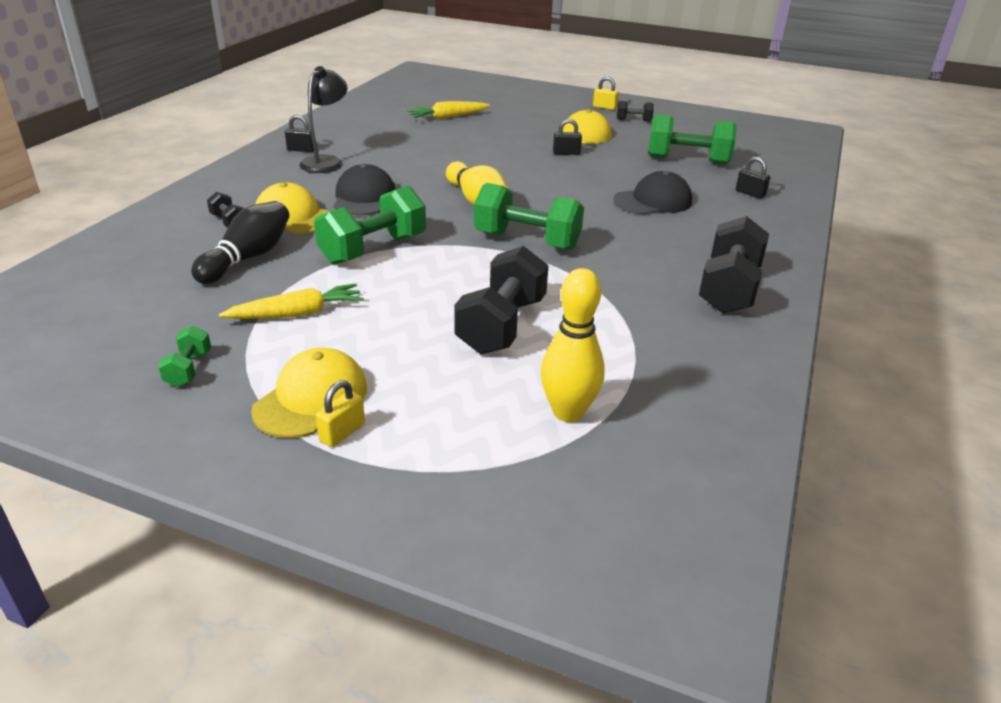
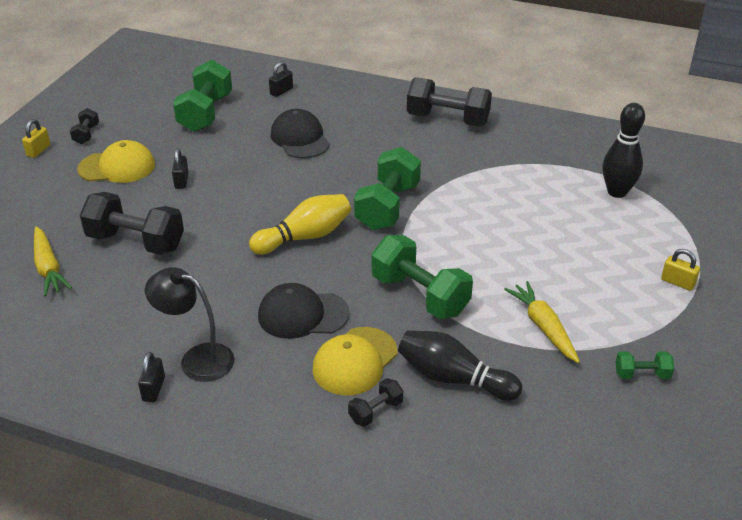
camera: 90 degrees left, 5 degrees up
yellow cap [251,348,367,438] -> none
black dumbbell [455,246,549,354] -> black dumbbell moved to [80,192,184,255]
yellow bowling pin [541,268,605,422] -> black bowling pin [602,103,645,198]

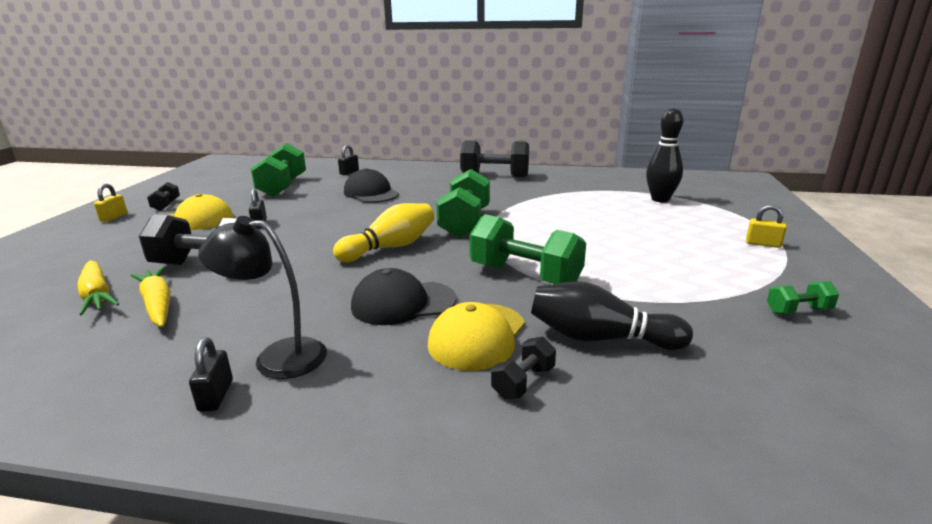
camera: 10 degrees left, 15 degrees down
yellow carrot [504,281,580,363] -> yellow carrot moved to [130,267,171,327]

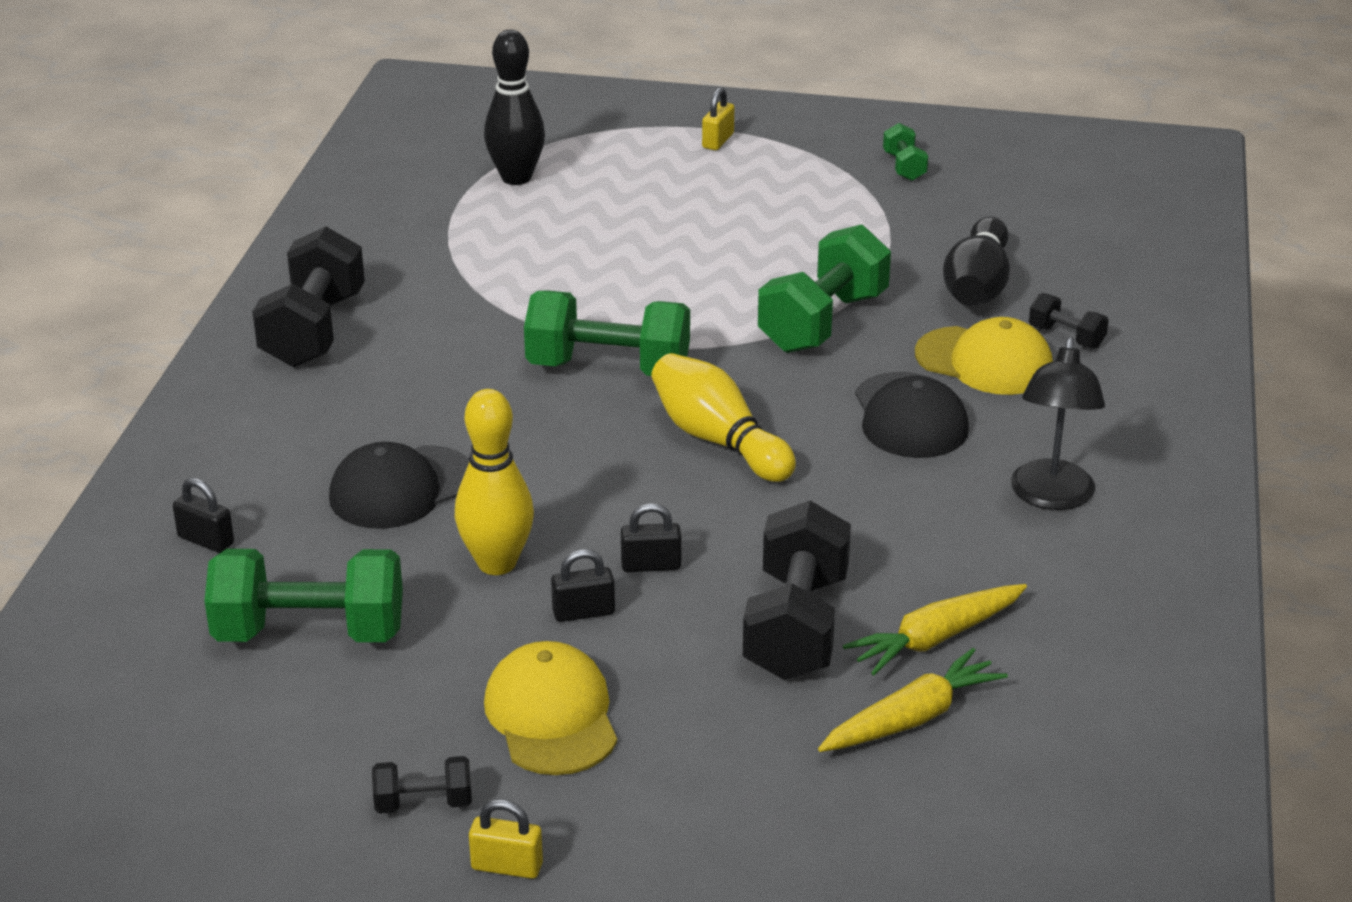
camera: 90 degrees left, 10 degrees up
black padlock [189,337,233,412] -> black padlock moved to [621,503,681,572]
none -> yellow bowling pin [455,389,534,575]

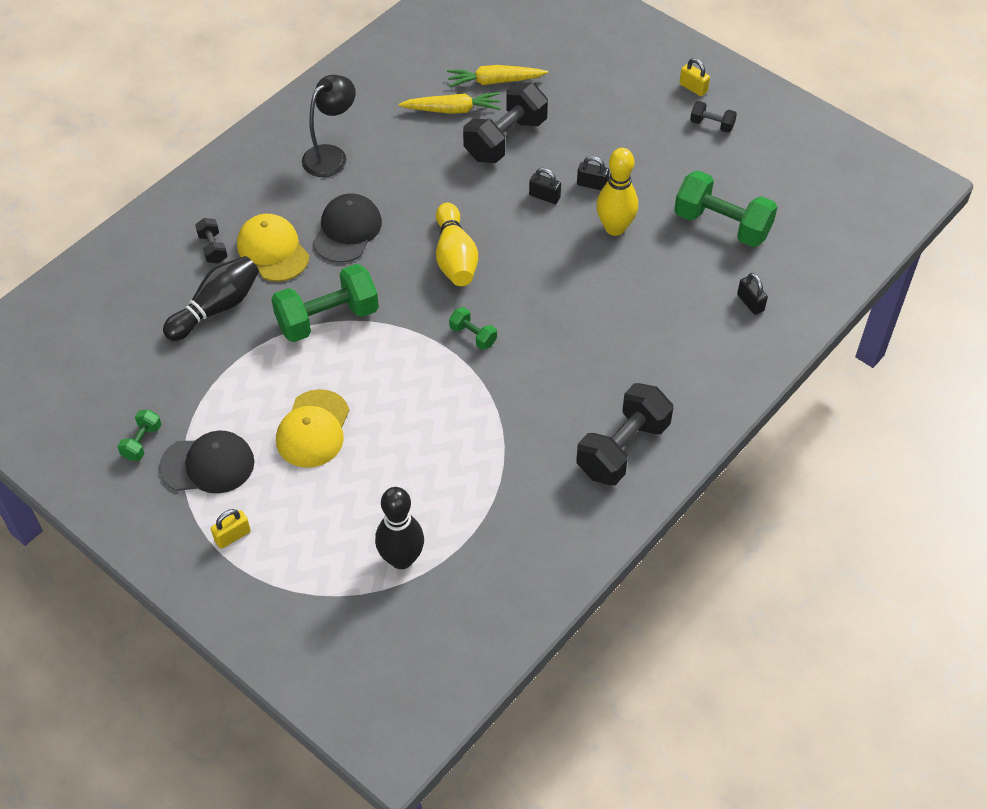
camera: 150 degrees left, 20 degrees up
black cap [329,442,469,529] -> black cap moved to [159,430,254,493]
yellow cap [484,641,617,775] -> yellow cap moved to [276,389,350,468]
green dumbbell [524,290,690,376] -> green dumbbell [449,307,497,350], size x0.48

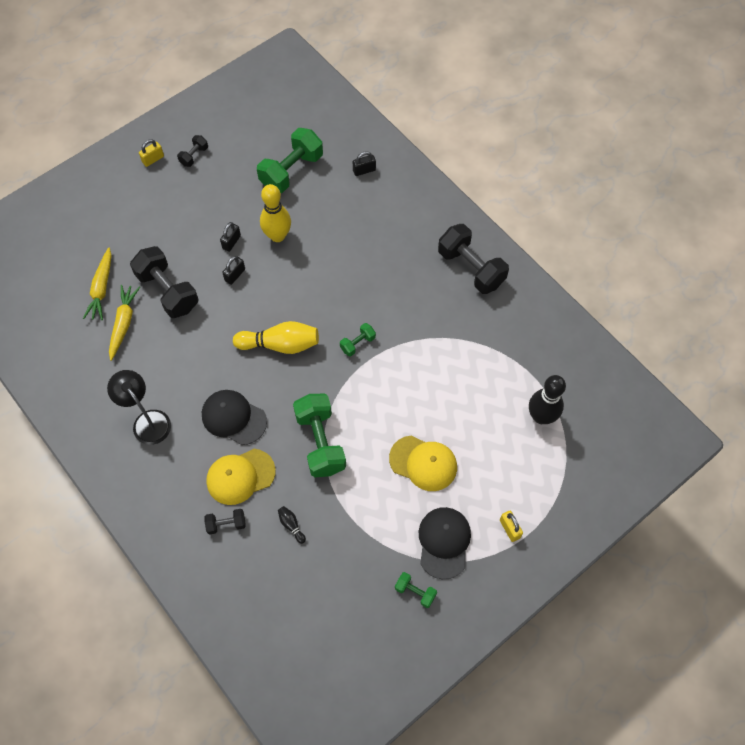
camera: 80 degrees left, 10 degrees up
black bowling pin [163,256,259,341] -> black bowling pin [278,506,306,544], size x0.45

